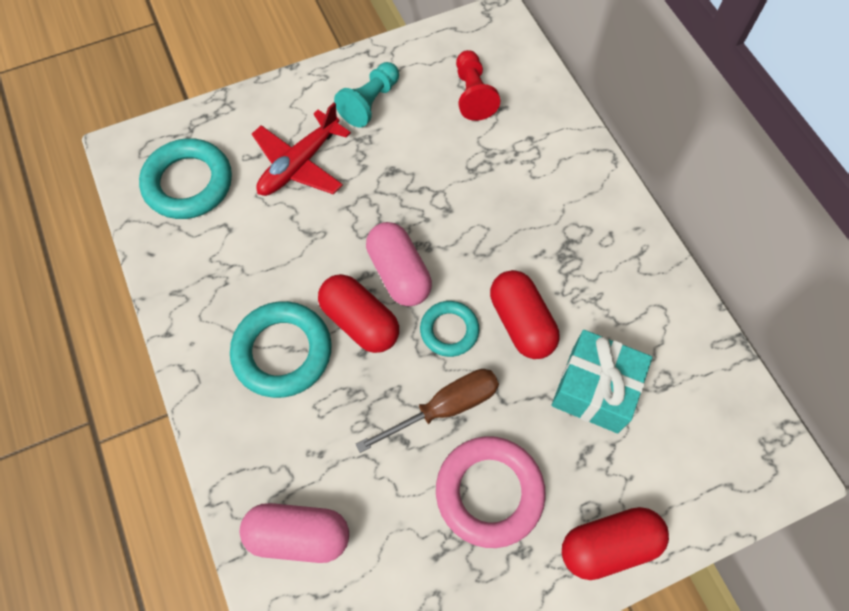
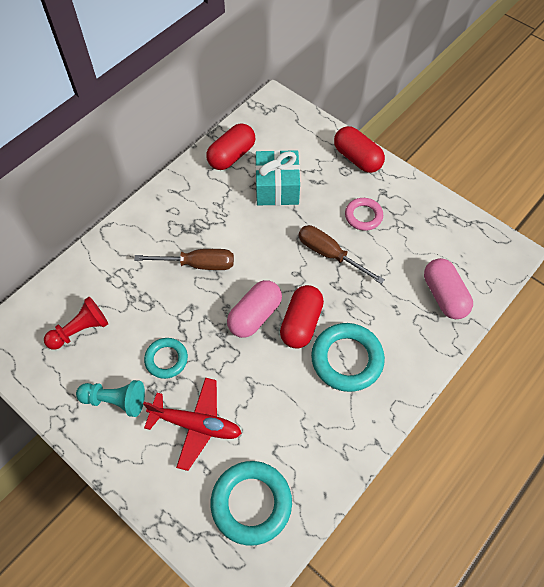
camera: 115 degrees left, 5 degrees down
turquoise ring [420,301,479,357] -> turquoise ring moved to [144,338,188,379]
pink ring [436,436,546,548] -> pink ring [345,198,383,231], size x0.60
red capsule [490,270,559,359] -> red capsule moved to [206,123,255,170]
none -> brown screwdriver [134,249,234,270]

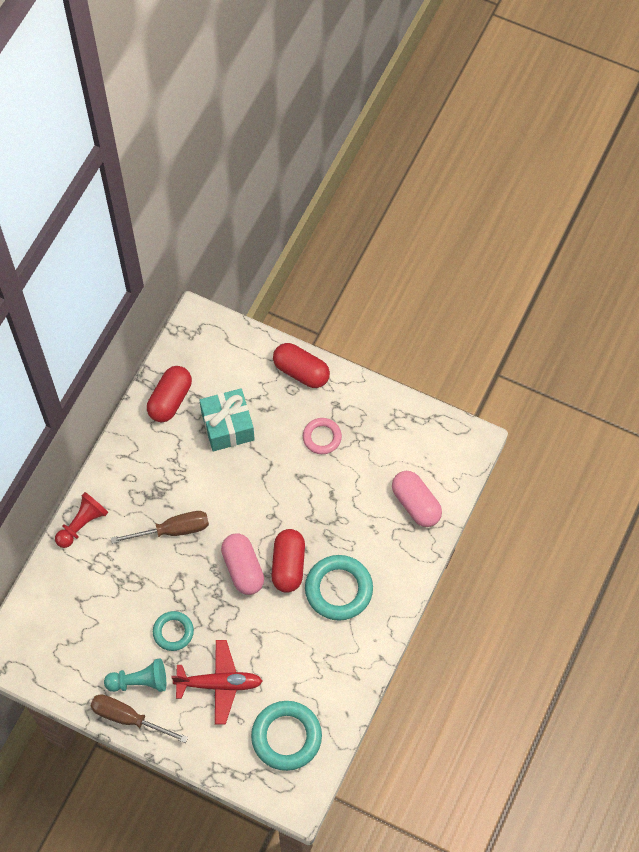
camera: 15 degrees left, 5 degrees up
red pawn [44,297,108,350] -> red pawn moved to [55,492,108,548]
pink capsule [227,280,282,338] -> pink capsule turned 45 degrees counterclockwise [221,534,264,595]
brown screwdriver [298,225,385,284] -> brown screwdriver moved to [90,694,188,743]

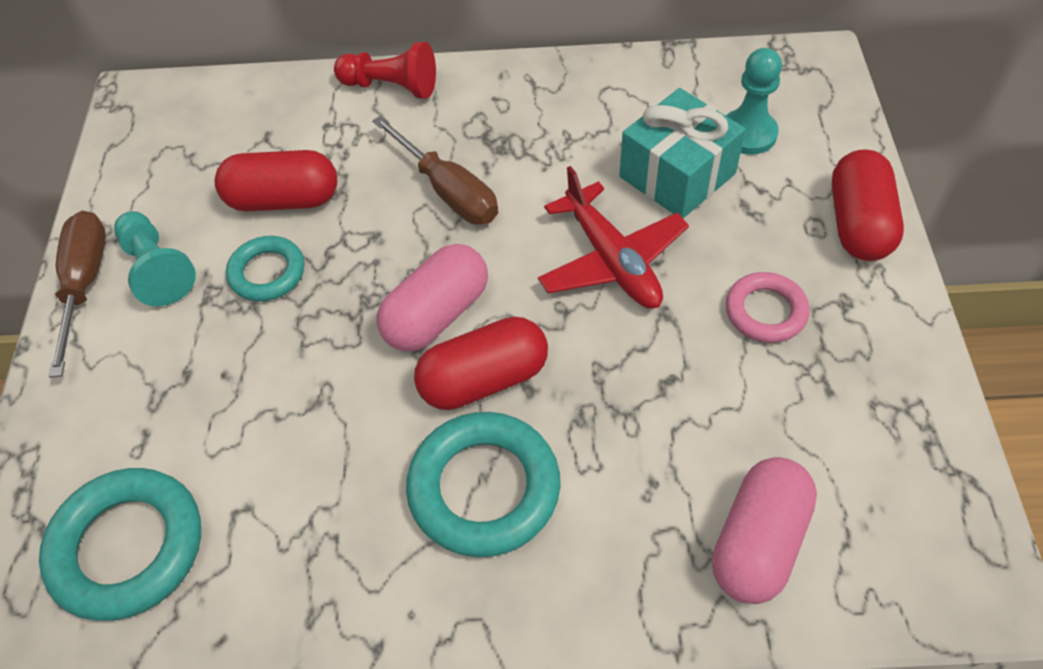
camera: 65 degrees right, 10 degrees down
red capsule [147,366,192,422] -> red capsule moved to [215,150,337,211]
red plane [171,640,262,725] -> red plane moved to [538,166,689,309]
none -> turquoise pawn [726,48,782,155]

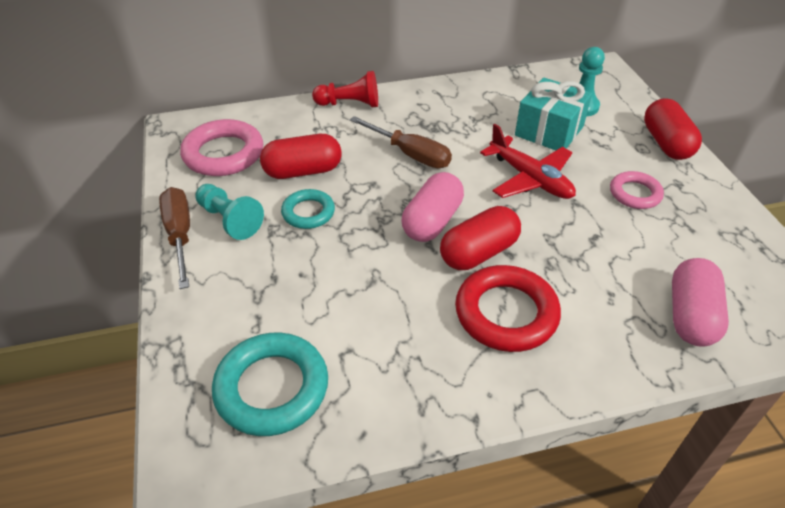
camera: 15 degrees left, 10 degrees down
turquoise ring [406,412,561,557] -> red ring [455,265,561,352]
none -> pink ring [180,119,263,176]

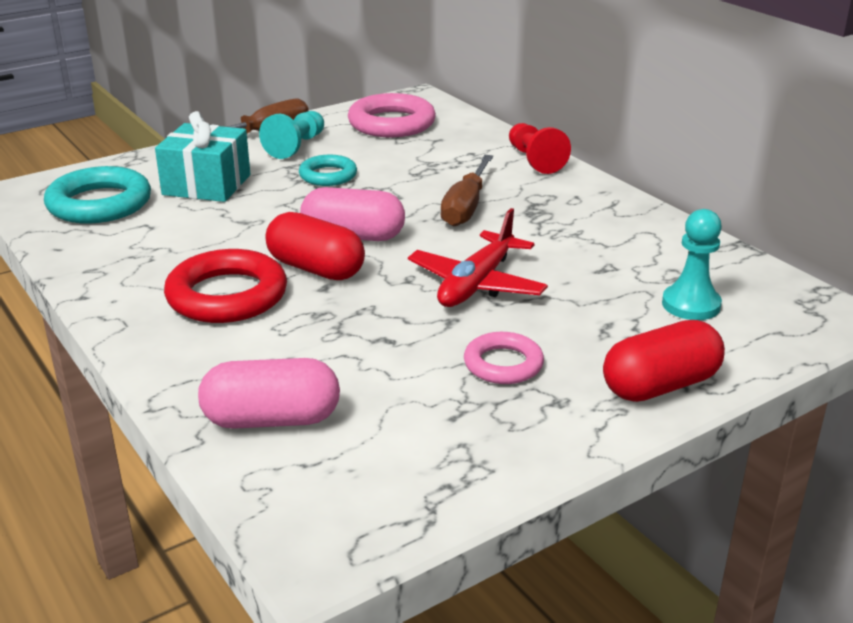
camera: 70 degrees right, 15 degrees down
red capsule [260,134,342,179] -> none
turquoise gift [515,77,592,151] -> turquoise gift moved to [155,111,250,202]

